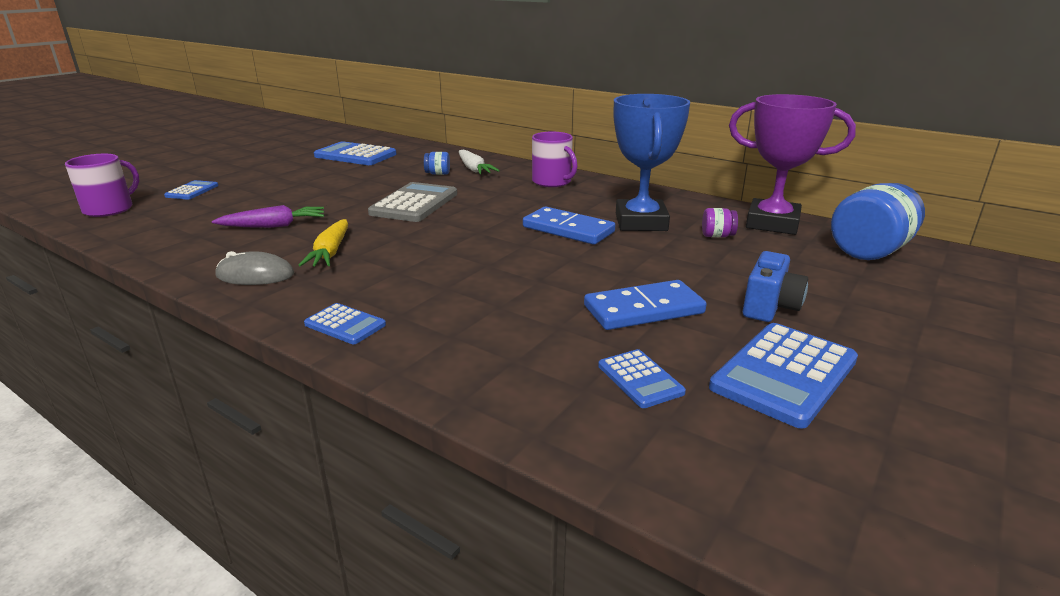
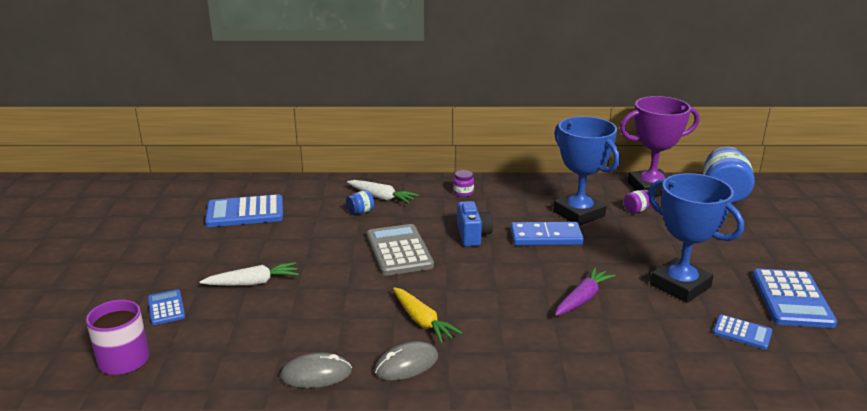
camera: 35 degrees left, 0 degrees up
purple carrot [212,205,324,228] -> purple carrot moved to [555,267,616,316]
blue calculator [304,303,386,344] -> none
purple mug [532,132,578,187] -> purple jar [453,170,474,197]
blue domino [584,280,707,330] -> blue trophy [648,173,744,303]
blue camera [743,251,808,322] -> blue camera moved to [457,201,493,247]
none -> white carrot [200,262,299,286]
none -> grey mouse [280,353,352,388]

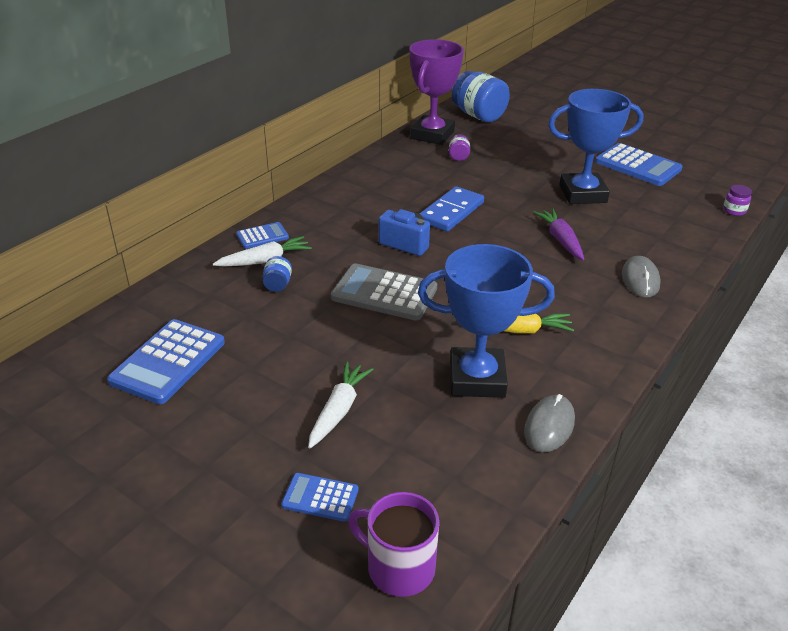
camera: 55 degrees left, 10 degrees up
grey mouse [374,341,438,381] -> grey mouse moved to [622,256,661,298]
purple jar [453,170,474,197] -> purple jar moved to [723,185,752,216]
blue trophy [553,116,620,226] -> blue trophy moved to [418,244,555,398]
blue calculator [713,315,772,349] -> blue calculator moved to [236,222,289,249]

